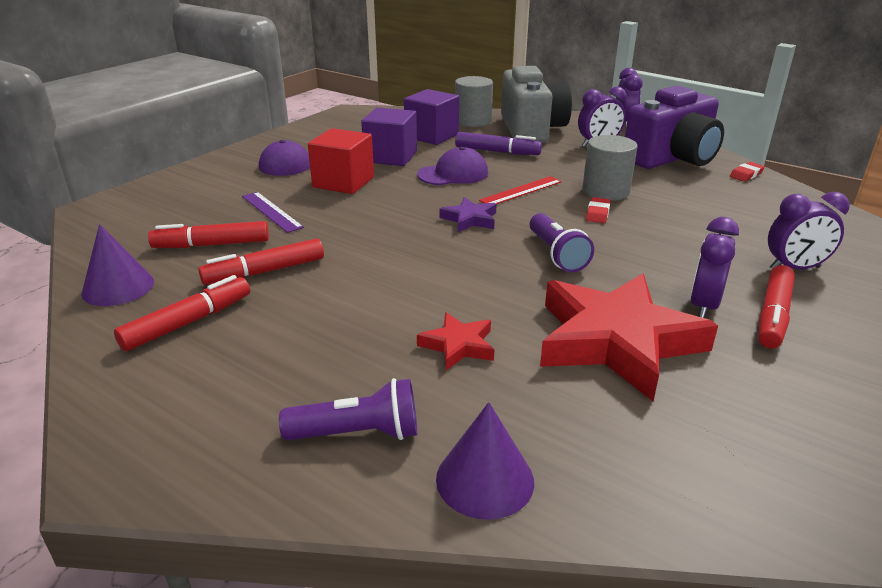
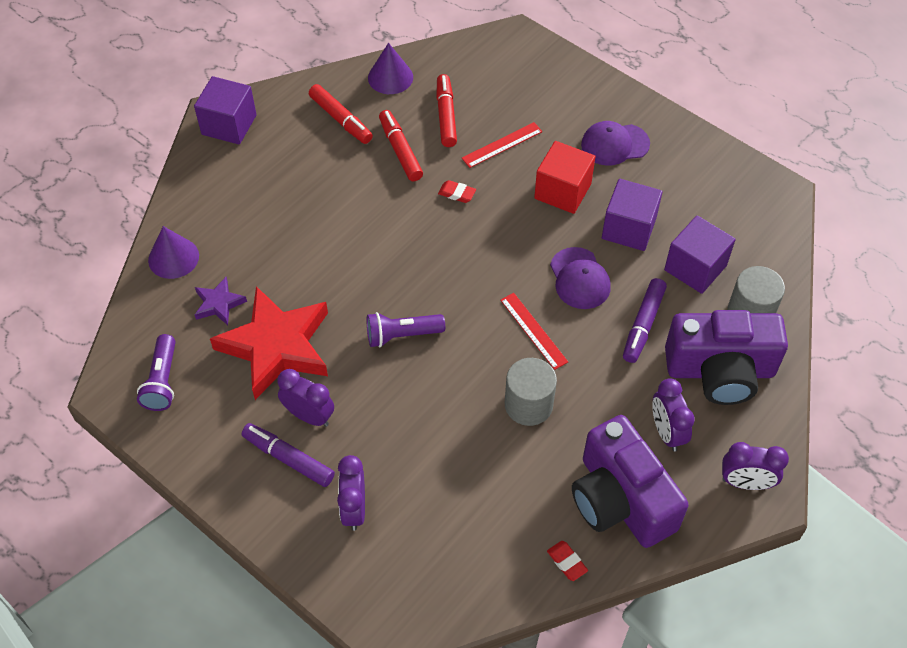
camera: 95 degrees right, 25 degrees up
purple ruler [242,192,304,233] -> red ruler [462,122,543,168]
purple flashlight [279,378,417,440] -> purple flashlight moved to [137,334,176,411]
red star [417,312,494,371] -> none
purple star [440,197,497,232] -> purple star moved to [195,277,247,325]
grey camera [501,66,572,143] -> purple camera [665,310,788,405]
red eraser [586,197,610,223] -> red eraser moved to [438,180,476,203]
red marker [759,265,795,349] -> purple marker [242,423,335,487]
none -> purple cube [194,76,257,144]

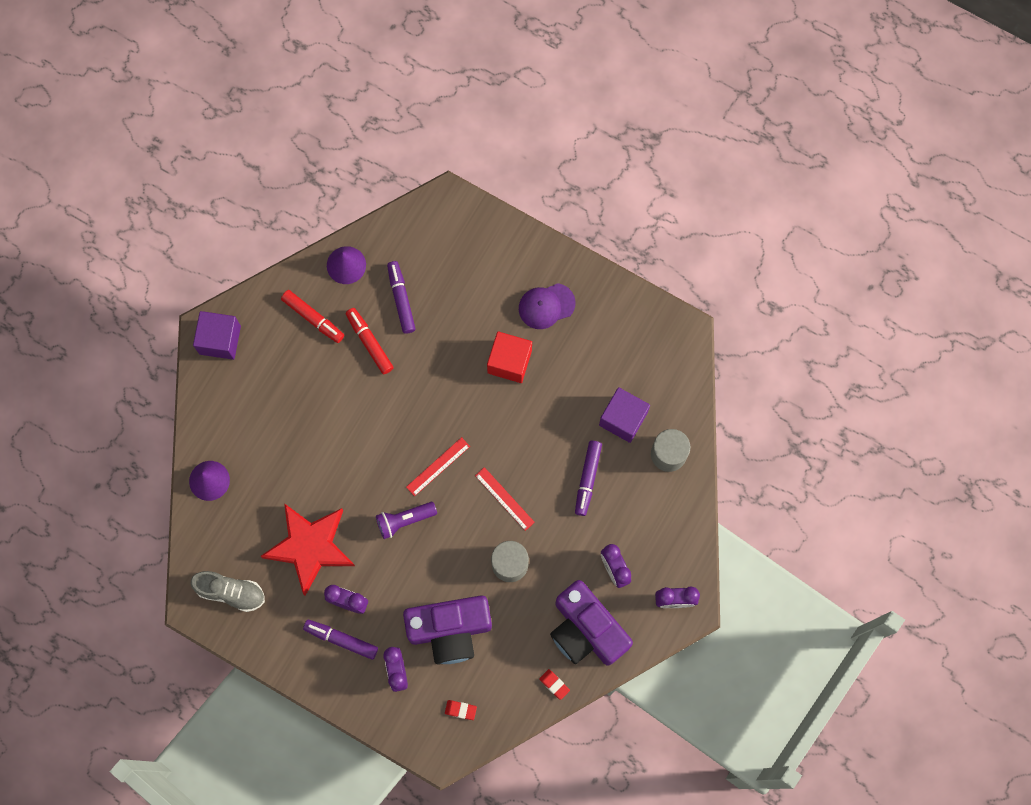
camera: 10 degrees left, 20 degrees up
purple flashlight [137,334,176,411] -> grey shoe [191,571,265,612]
purple star [195,277,247,325] -> none
red marker [436,74,457,147] -> purple marker [387,261,416,334]
red eraser [438,180,476,203] -> red eraser moved to [445,700,477,720]
red ruler [462,122,543,168] -> red ruler moved to [406,437,470,496]
purple cap [550,247,611,309] -> none
purple cube [602,179,663,251] -> none
purple camera [665,310,788,405] -> purple camera moved to [403,595,492,664]

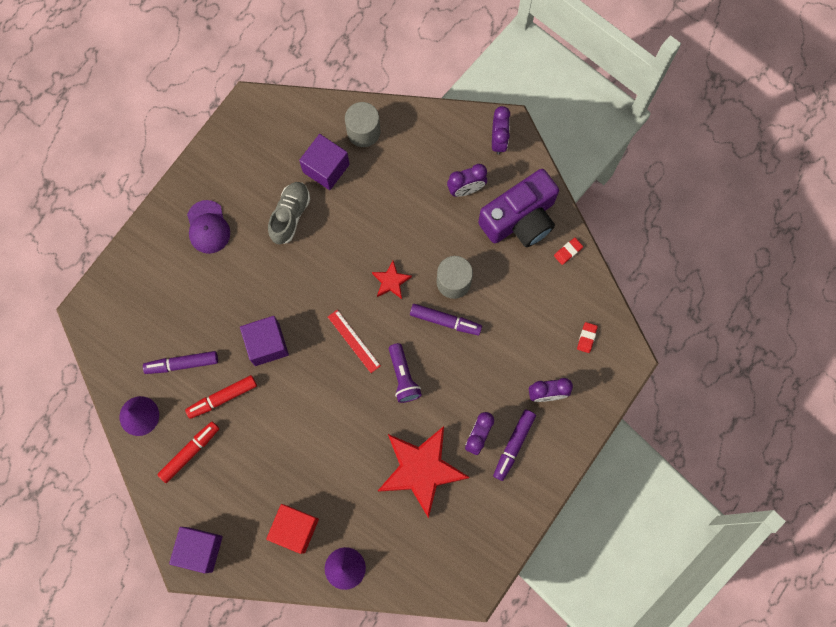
camera: 85 degrees left, 0 degrees up
grey shoe [191,571,265,612] -> grey shoe moved to [268,182,310,244]
purple camera [403,595,492,664] -> none
red ruler [475,467,535,531] -> red star [372,261,412,299]
red cube [487,331,532,383] -> red cube moved to [266,504,319,554]
purple marker [575,440,602,516] -> purple marker moved to [410,304,482,335]
none -> purple cube [240,316,289,366]

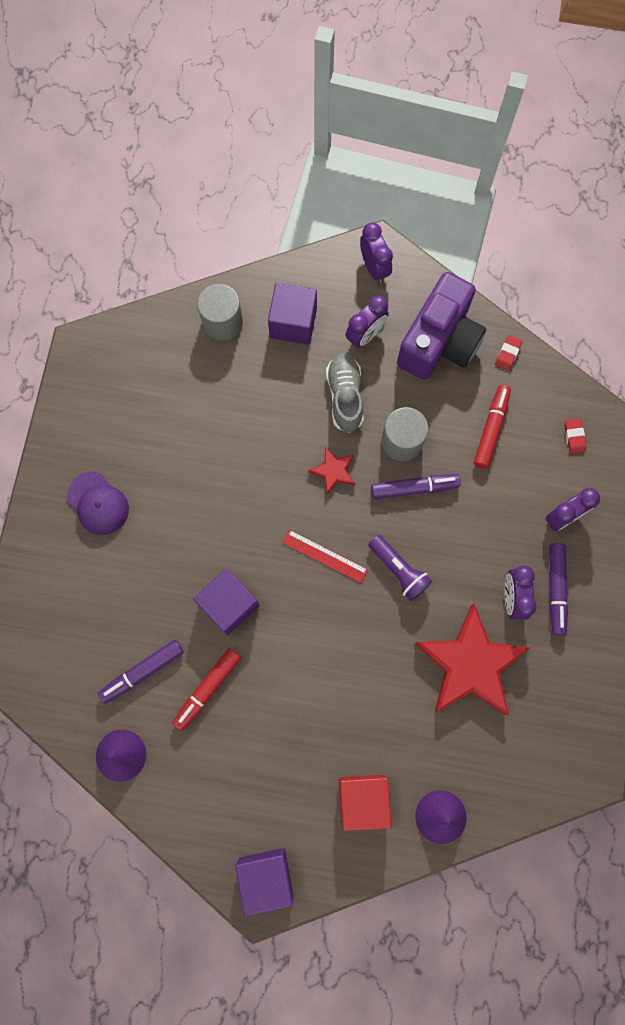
camera: 25 degrees left, 0 degrees up
red marker [157,422,219,483] -> red marker moved to [474,385,511,469]
grey shoe [268,182,310,244] -> grey shoe moved to [326,353,364,433]
purple cube [299,134,350,190] -> purple cube moved to [268,283,317,345]

